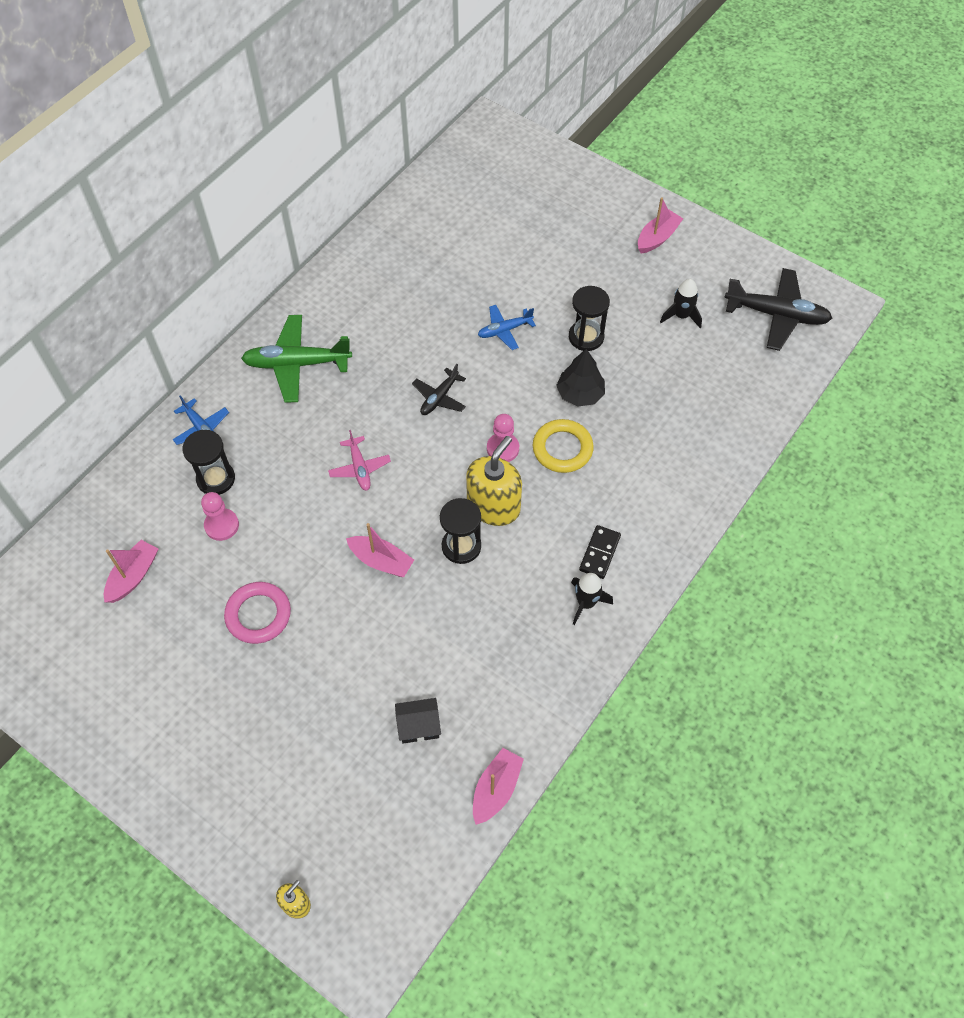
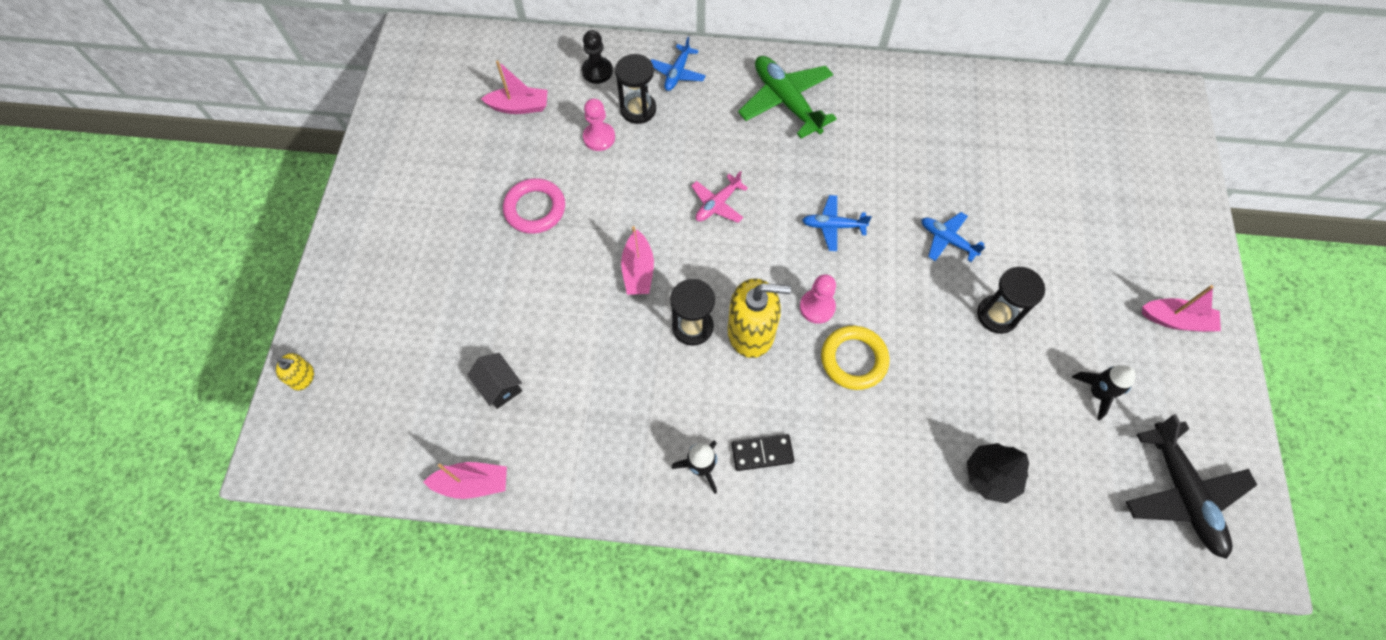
camera: 60 degrees right, 5 degrees up
black plane [412,364,466,415] -> blue plane [802,195,872,251]
black tree [556,349,605,407] -> black tree moved to [967,443,1029,503]
none -> black pawn [582,30,613,84]

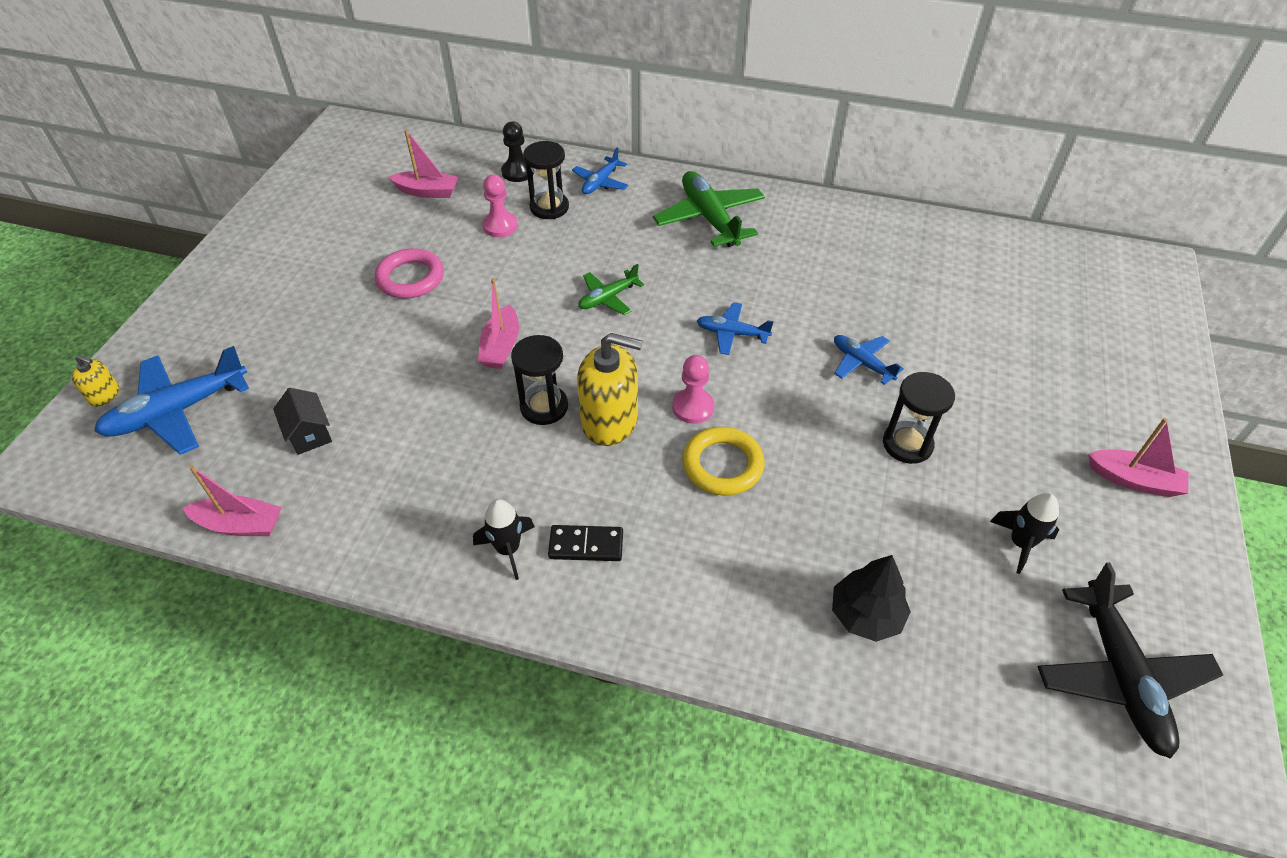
camera: 10 degrees right, 15 degrees down
pink plane [691,171,748,223] -> green plane [578,264,644,315]
none -> blue plane [94,346,249,455]

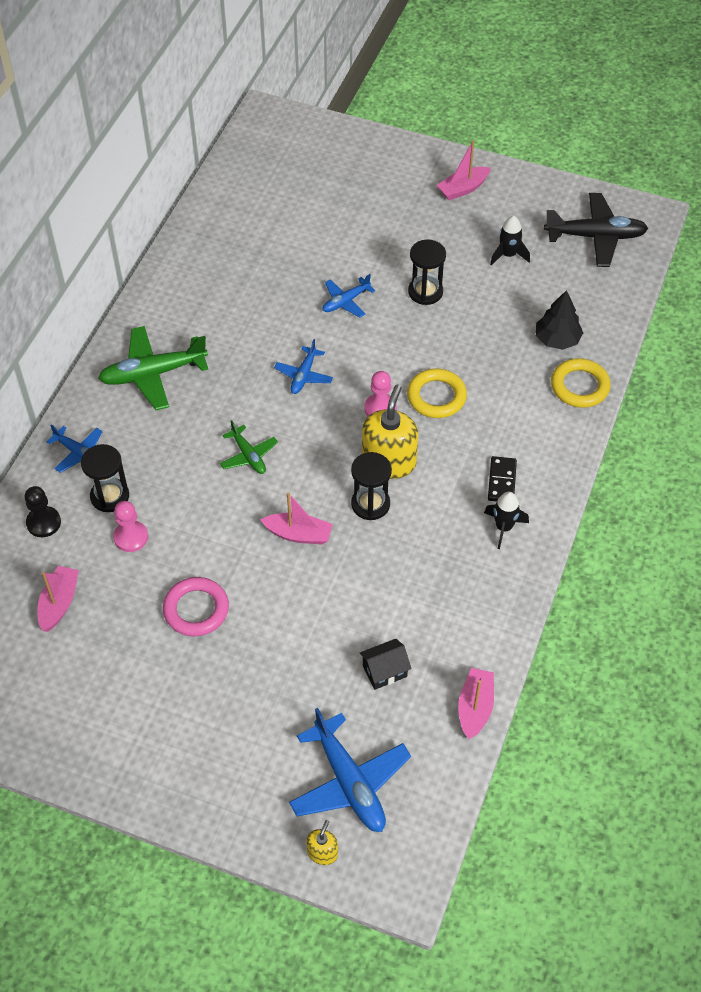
camera: 85 degrees left, 5 degrees up
pink boat [1088,418,1189,497] -> pink boat turned 150 degrees counterclockwise [436,141,491,200]
none -> yellow ring [551,358,611,408]

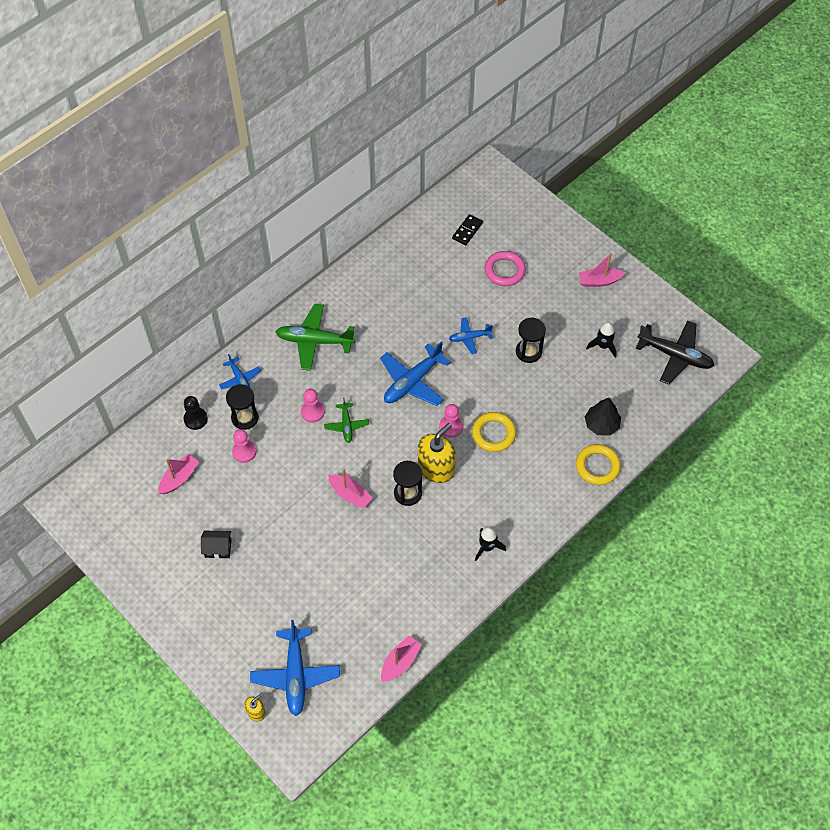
camera: 25 degrees right, 5 degrees up
pink ring [163,577,229,636] -> pink ring moved to [485,251,526,286]
blue plane [274,339,333,394] -> blue plane [380,342,451,406], size x1.79
black house [359,639,412,690] -> black house moved to [201,530,231,559]
black domino [488,456,517,501] -> black domino moved to [452,214,483,245]
none -> pink pawn [301,389,325,423]

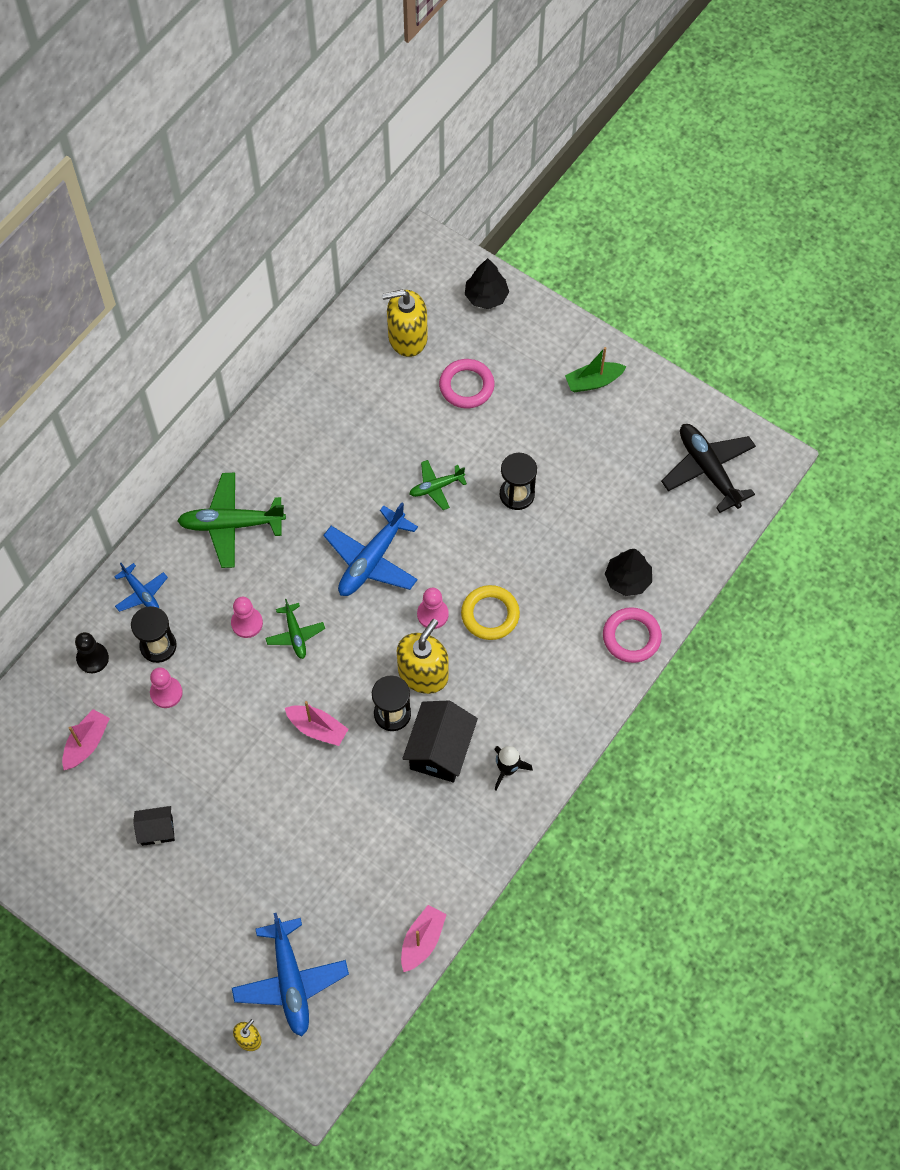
camera: 10 degrees left, 5 degrees up
blue plane [449,317,493,354] -> green plane [410,460,467,510]
black domino [452,214,483,245] -> yellow soap dispenser [382,289,428,357]
yellow ring [576,444,621,485] -> pink ring [603,607,662,663]
pink boat [579,253,626,287] -> green boat [565,347,626,392]
black rocket [586,322,617,358] -> none
black plane [635,320,715,385] -> black plane turned 135 degrees counterclockwise [661,424,756,513]
none -> black house [402,700,478,782]
none -> black tree [465,258,509,309]

